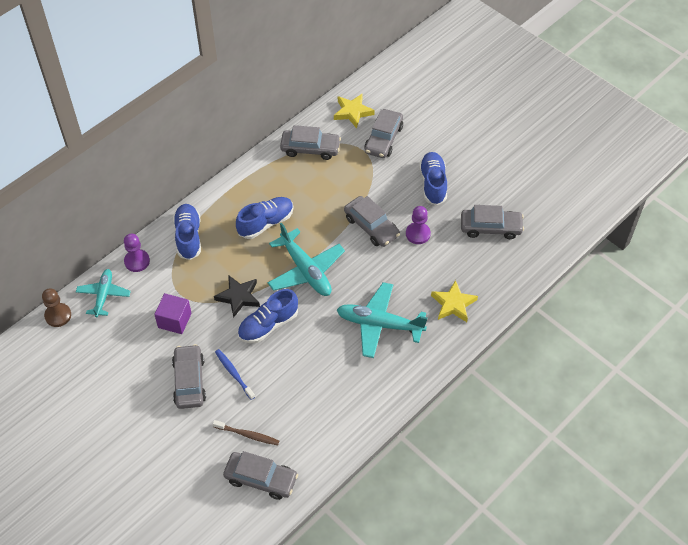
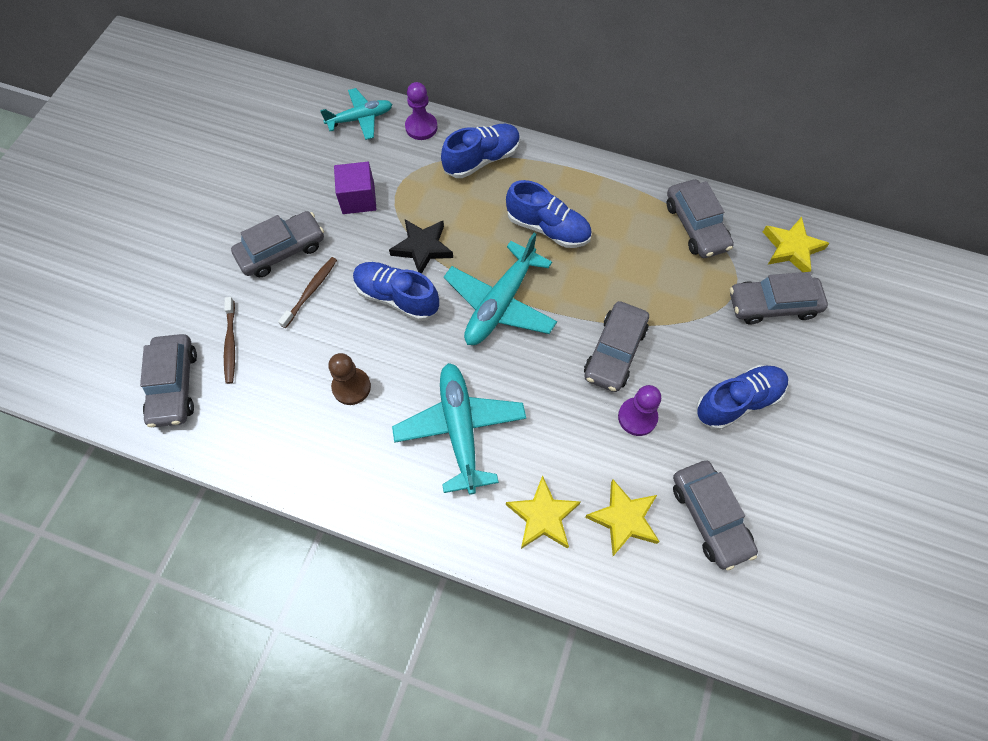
camera: 65 degrees right, 10 degrees up
brown pawn [42,288,71,327] -> brown pawn moved to [328,353,371,405]
blue toothbrush [215,349,255,400] -> brown toothbrush [278,257,337,328]
none -> yellow star [585,480,660,556]

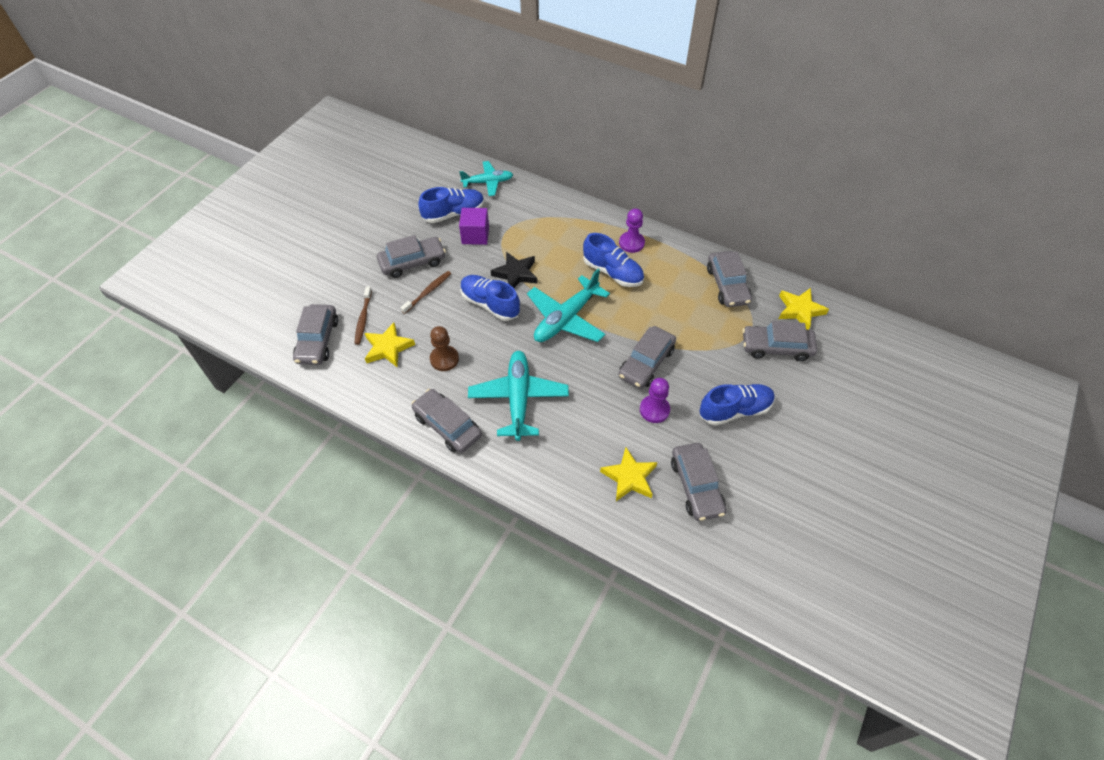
camera: 10 degrees right, 10 degrees down
purple pawn [405,82,438,140] -> purple pawn moved to [619,208,645,253]
blue shoe [441,124,520,178] -> blue shoe moved to [418,187,484,223]
yellow star [506,475,581,549] -> yellow star moved to [365,322,415,368]
none -> grey car [412,389,482,453]

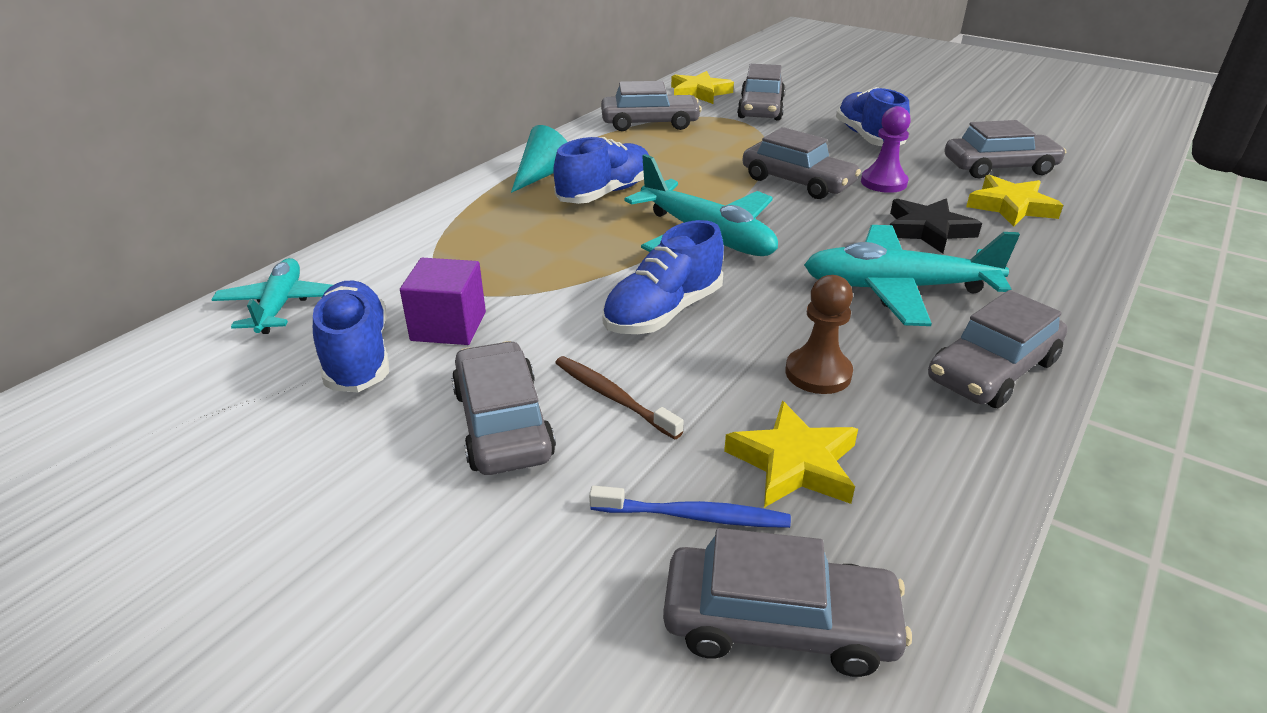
camera: 85 degrees left, 20 degrees down
brown toothbrush [354,287,372,345] -> blue toothbrush [589,486,791,528]
black star [491,252,537,288] -> black star moved to [890,199,982,254]
purple pawn [619,208,645,253] -> turquoise cone [511,125,567,193]

